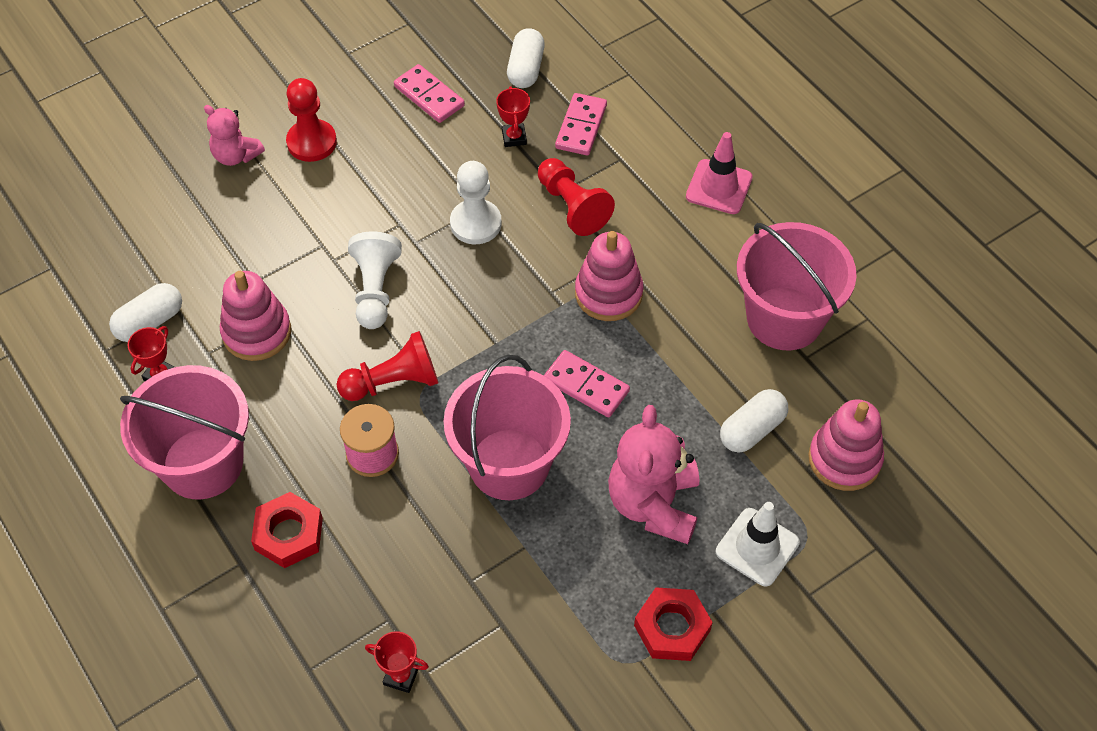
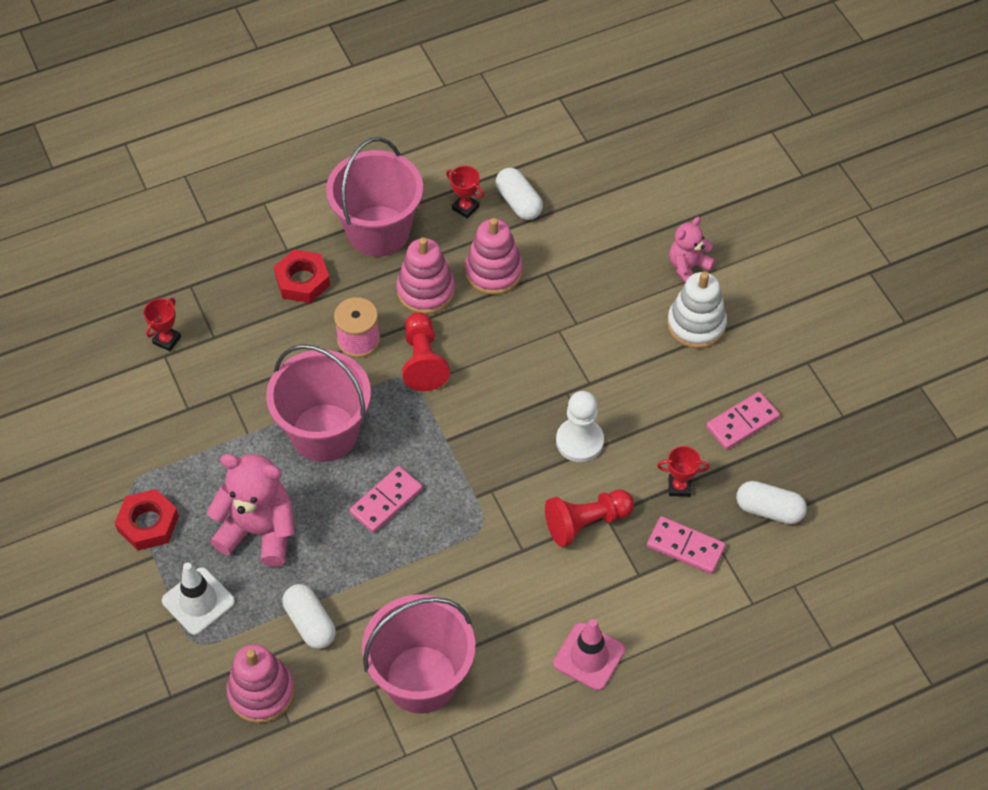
camera: 100 degrees right, 0 degrees up
red pawn [286,78,337,162] -> white stacking toy [667,272,727,349]
white pawn [348,232,402,329] -> none
pink stacking toy [575,231,643,321] -> pink stacking toy moved to [397,237,455,314]

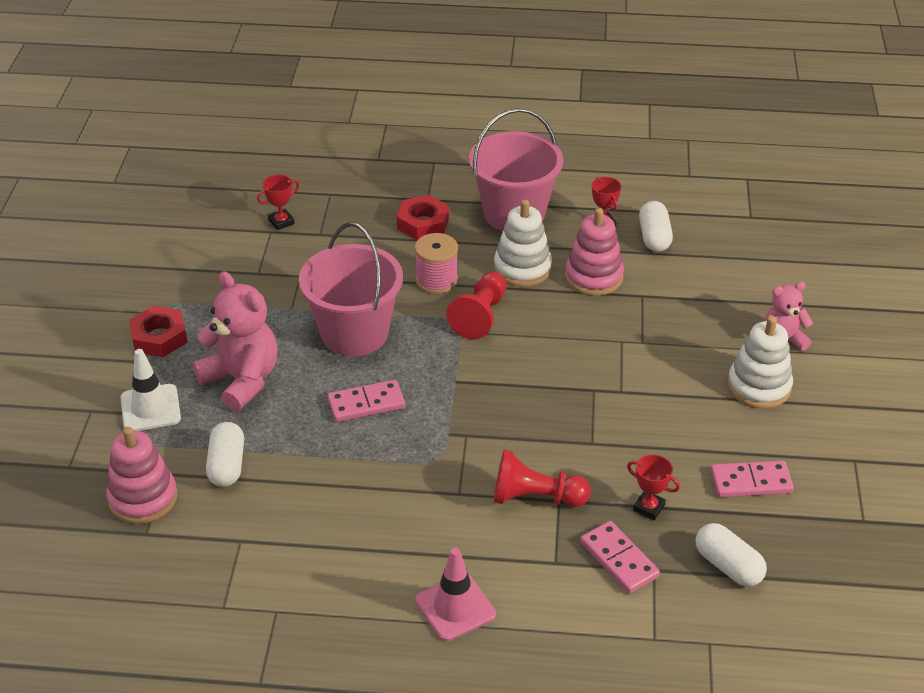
camera: 30 degrees right, 15 degrees down
pink bucket [362,594,475,714] -> none
pink stacking toy [397,237,455,314] -> white stacking toy [494,199,552,287]
white pawn [556,391,604,462] -> none

